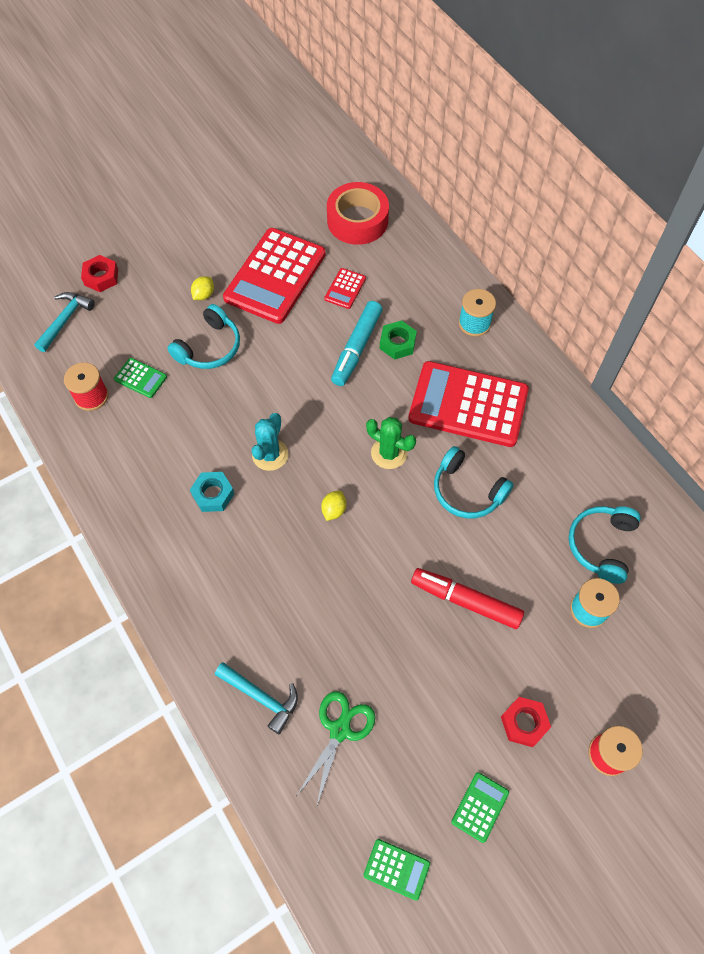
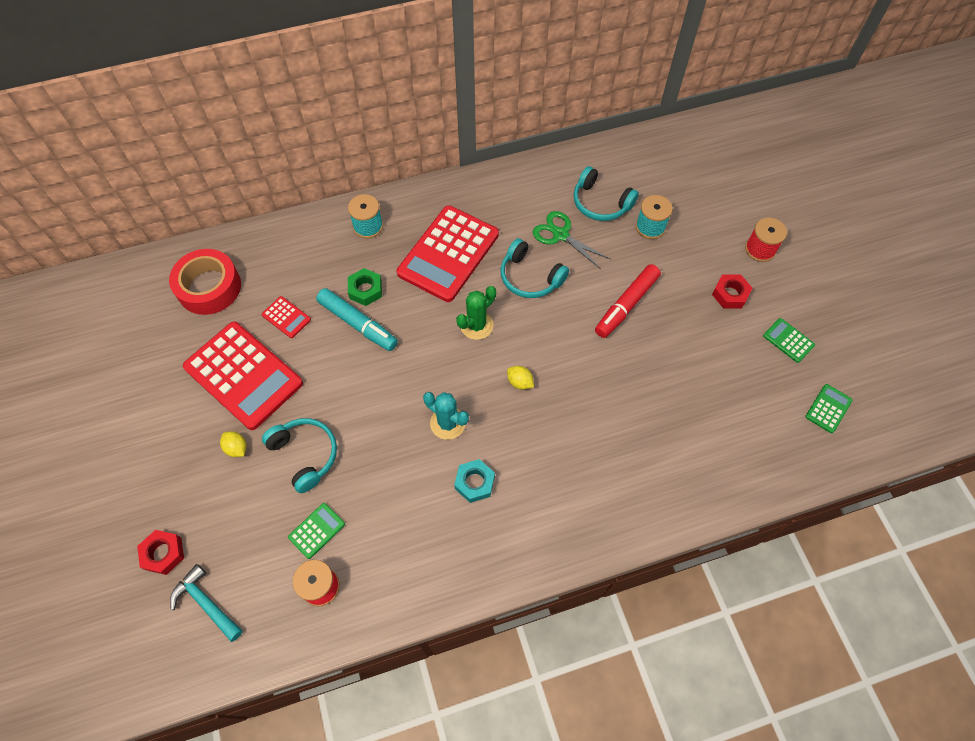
camera: 75 degrees left, 0 degrees up
turquoise hammer [215,662,298,734] -> none
green scissors [297,691,375,805] -> green scissors moved to [533,211,610,269]
turquoise headphones [434,446,514,518] -> turquoise headphones turned 75 degrees clockwise [501,238,569,298]

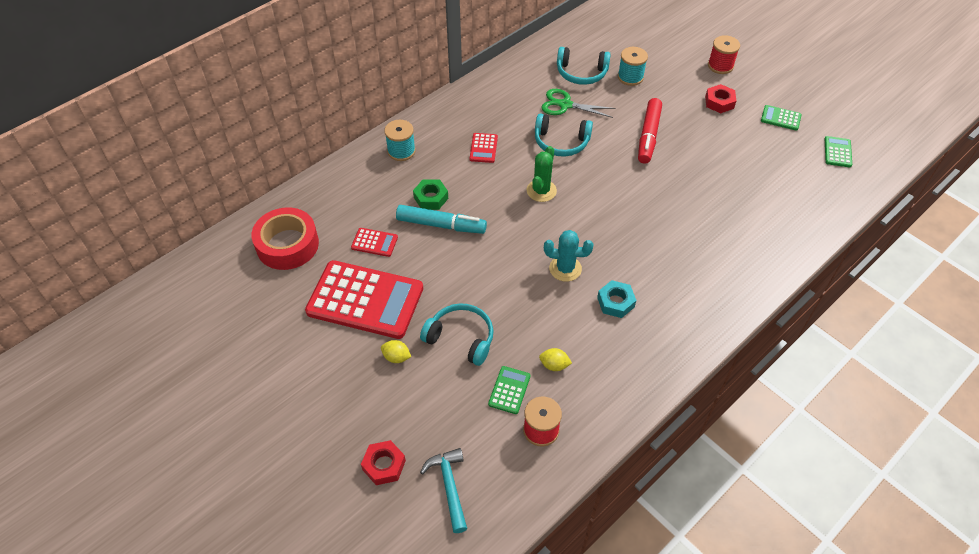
camera: 25 degrees left, 10 degrees down
turquoise hammer [170,564,243,642] -> turquoise hammer turned 60 degrees clockwise [420,448,467,533]
red calculator [397,205,499,302] -> red calculator [469,133,498,163], size x0.42
yellow lemon [507,366,534,390] -> yellow lemon moved to [539,348,572,371]

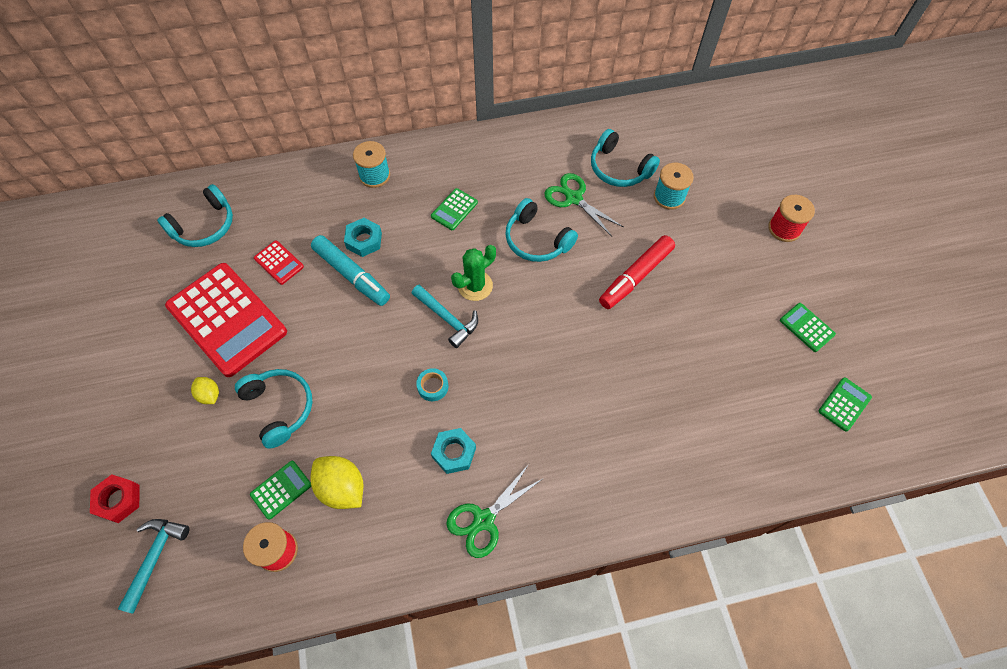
camera: 30 degrees right, 10 degrees up
red tape [251,207,319,270] -> turquoise headphones [157,184,233,247]
green nut [413,179,448,210] -> turquoise nut [344,218,382,257]
red calculator [469,133,498,163] -> green calculator [431,188,478,230]
yellow lemon [539,348,572,371] -> yellow lemon [310,456,363,509], size x1.79
turquoise cactus [544,230,594,282] -> turquoise tape [416,368,448,401]
red nut [705,84,736,113] -> none
none -> turquoise hammer [411,285,478,348]
none -> green scissors [446,464,544,558]

